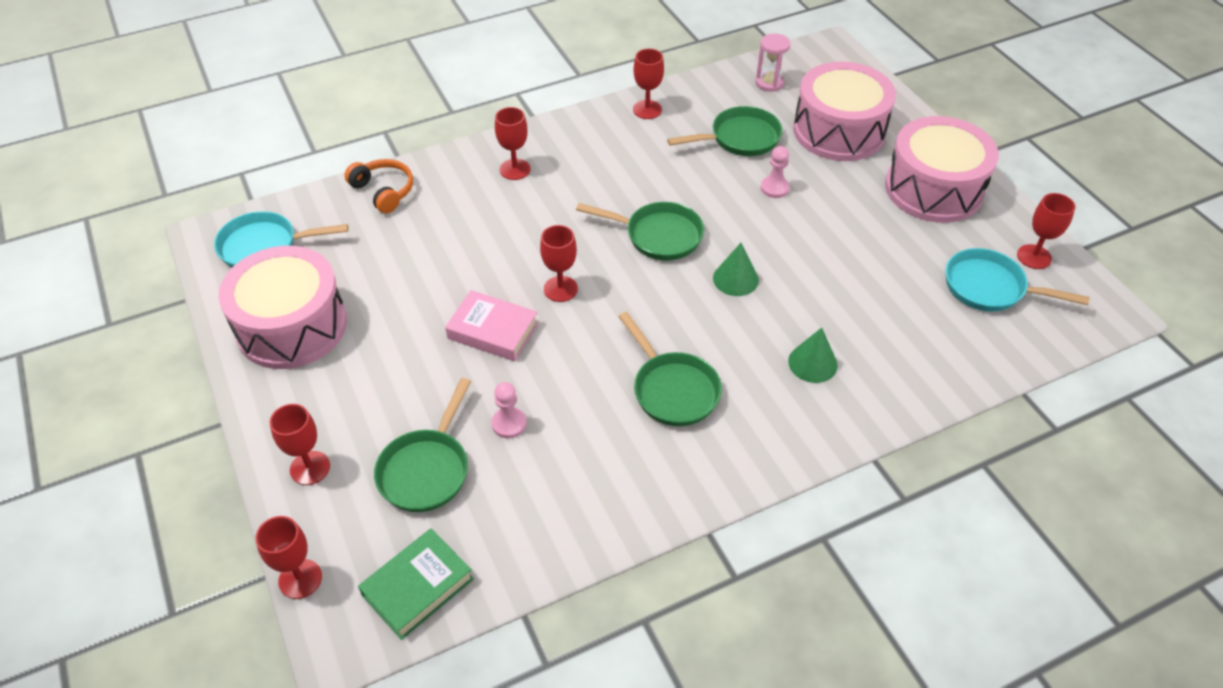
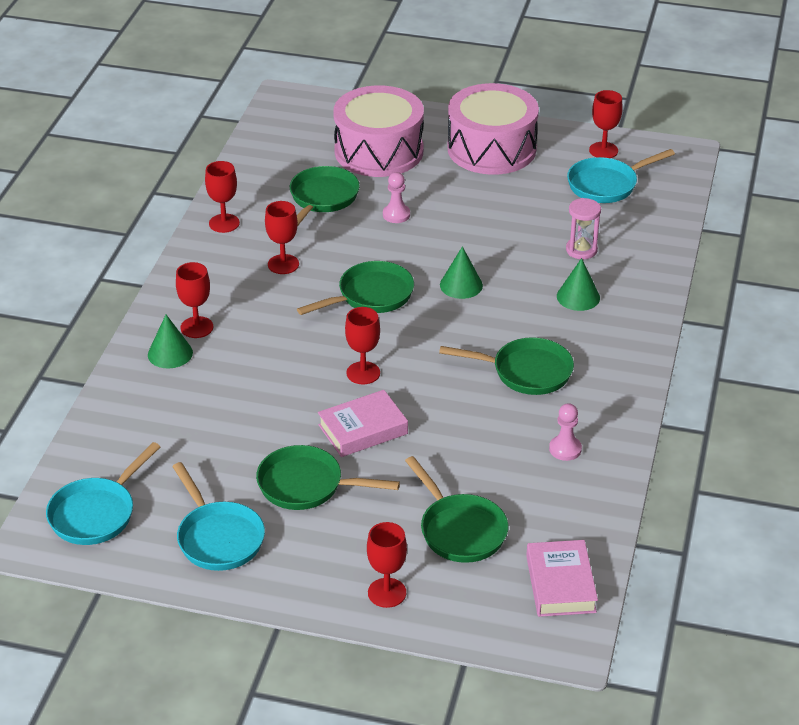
camera: 50 degrees left, 10 degrees down
pink drum [218,246,347,369] -> turquoise pan [172,462,265,571]
red goblet [255,516,322,599] -> red goblet moved to [265,201,299,274]
orange headphones [344,159,413,213] -> none
green book [358,529,474,640] -> pink book [526,540,598,617]
pink pawn [492,382,527,438] -> pink pawn moved to [549,403,582,461]
pink hourglass [756,33,790,92] -> pink hourglass moved to [566,198,601,259]
none -> green cone [148,315,193,368]
none -> green pan [256,445,400,510]

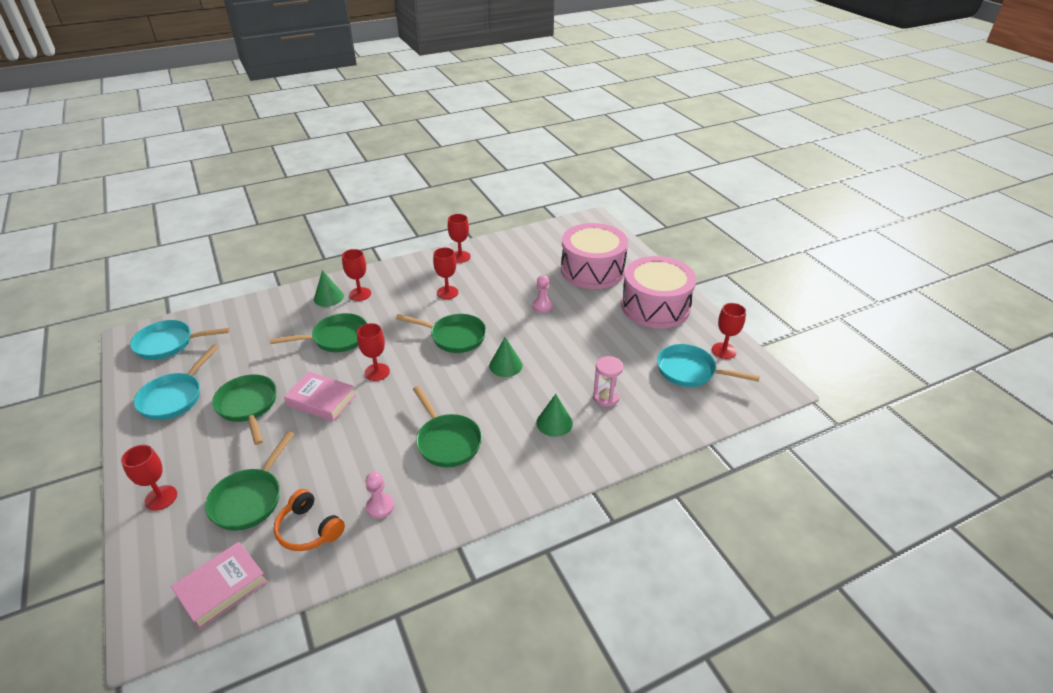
camera: 50 degrees right, 0 degrees up
green pan [290,166,360,227] -> green pan moved to [270,313,367,352]
none -> orange headphones [274,489,345,551]

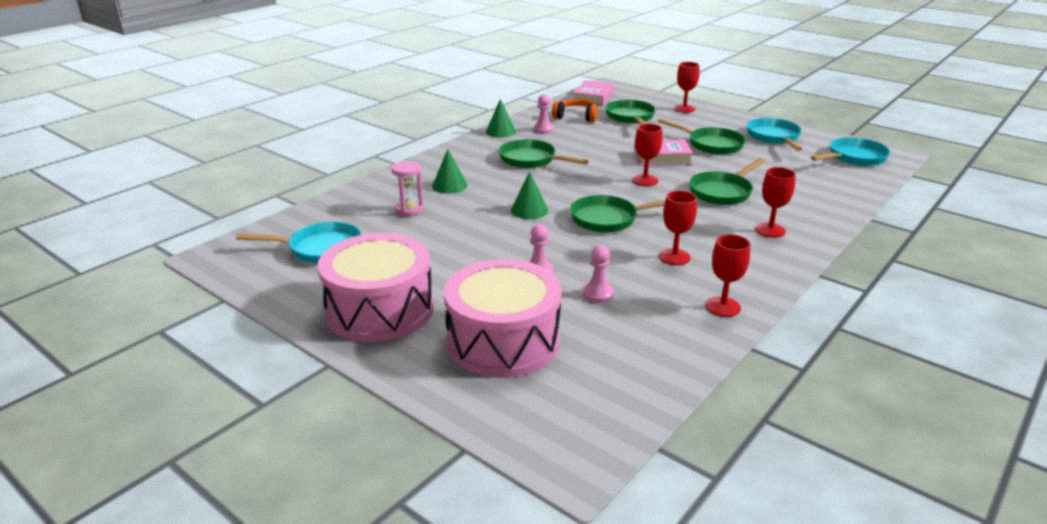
camera: 155 degrees right, 10 degrees down
green cone [314,270,344,307] -> green cone moved to [486,99,516,138]
red goblet [712,303,746,359] -> none
none -> pink pawn [583,245,614,303]

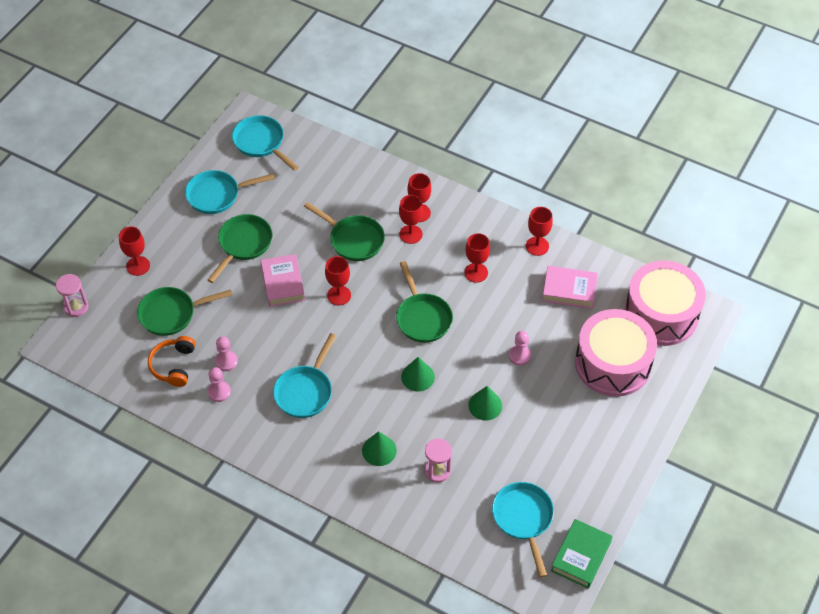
camera: 100 degrees left, 25 degrees up
pink drum [318,233,434,342] -> pink drum moved to [624,261,706,346]
green cone [486,99,516,138] -> green cone moved to [468,386,502,421]
green pan [499,139,589,168] -> turquoise pan [273,333,336,418]
pink book [573,80,614,106] -> pink book moved to [542,266,598,309]
pink pawn [583,245,614,303] -> pink pawn moved to [215,337,238,371]
none -> pink hourglass [56,274,88,317]
none -> red goblet [399,195,423,244]
none -> green book [551,519,612,589]

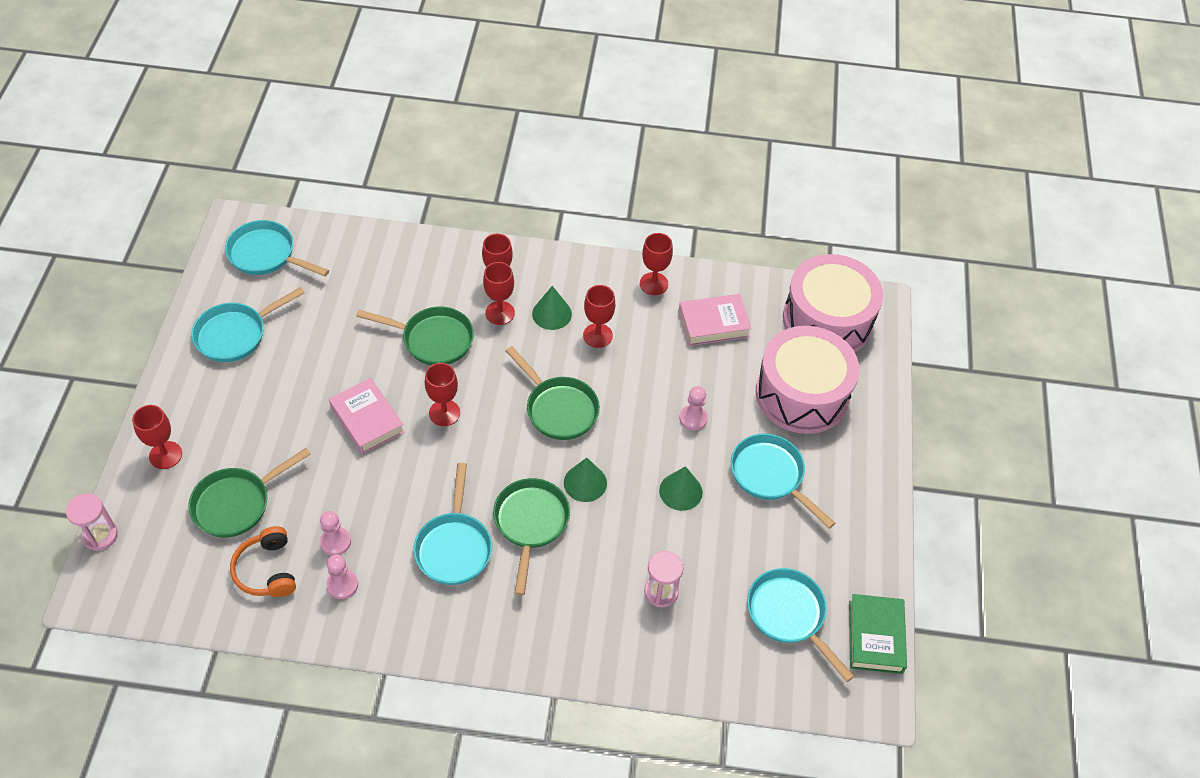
camera: 25 degrees left, 0 degrees up
green pan [207,214,273,283] -> green pan moved to [493,478,570,596]
green cone [362,431,397,466] -> green cone moved to [532,286,572,330]
none -> turquoise pan [731,434,835,529]

